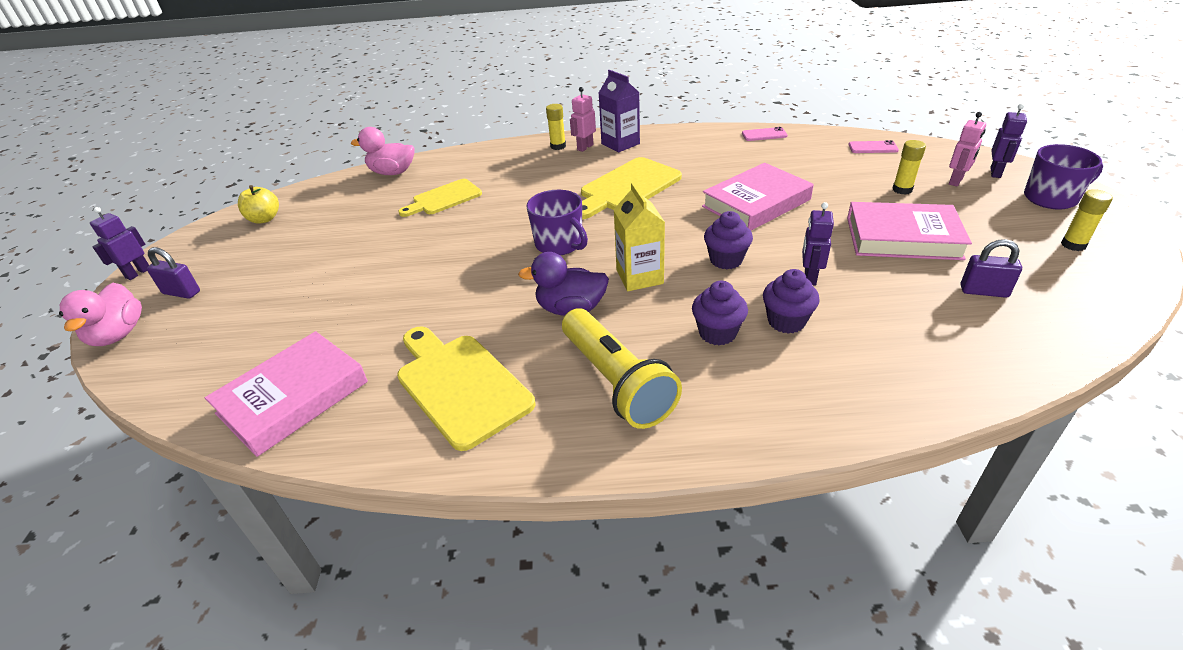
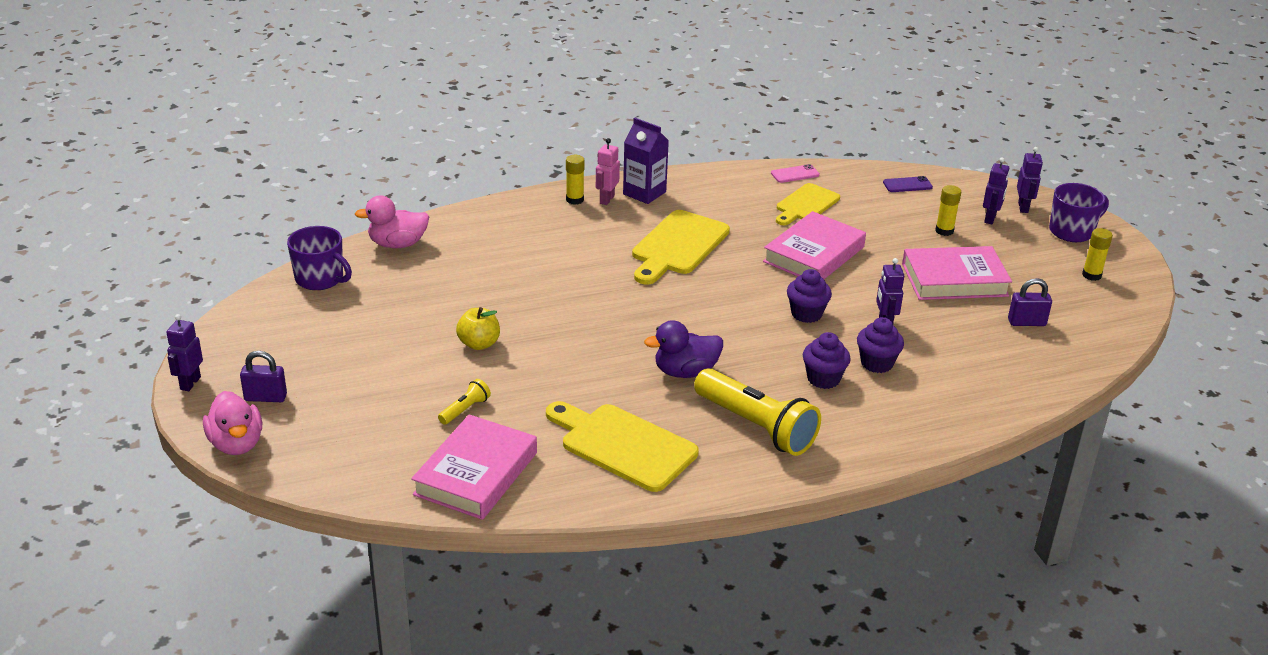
camera: 20 degrees left, 5 degrees down
yellow apple [238,185,279,224] -> yellow apple moved to [456,307,500,350]
yellow cutting board [398,179,482,217] -> yellow cutting board moved to [776,183,840,225]
purple mug [526,190,588,255] -> purple mug moved to [287,226,352,290]
yellow carton [614,182,665,291] -> none
pink phone [848,140,899,153] -> purple phone [883,176,933,192]
pink robot [949,112,986,186] -> purple robot [983,157,1009,224]
none -> yellow flashlight [438,379,491,425]

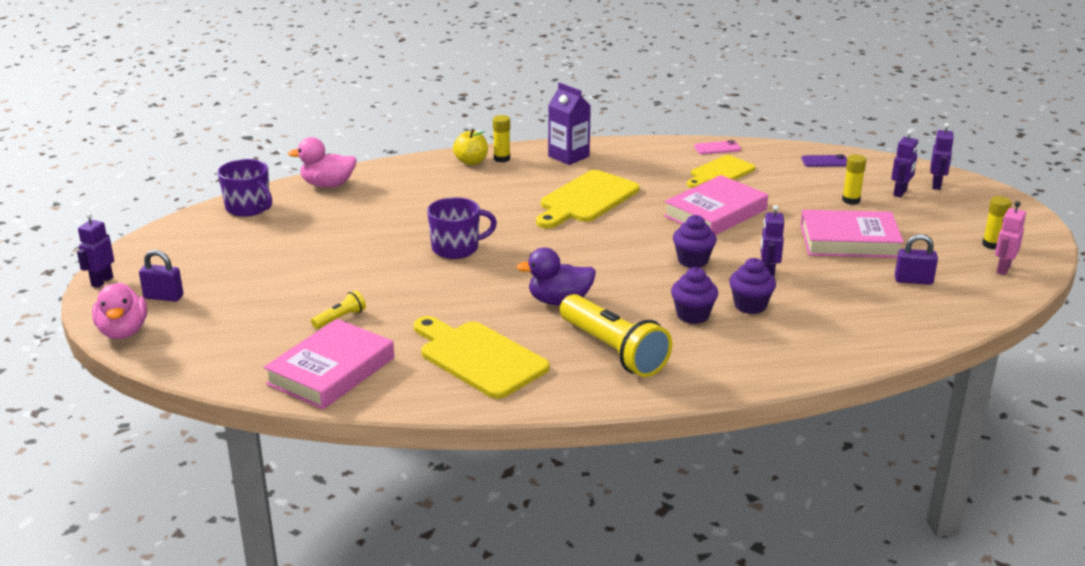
camera: 10 degrees right, 5 degrees down
yellow apple [456,307,500,350] -> yellow apple moved to [453,129,488,165]
pink robot [596,138,620,205] -> pink robot moved to [995,201,1026,275]
purple mug [1049,183,1109,242] -> purple mug moved to [427,197,497,259]

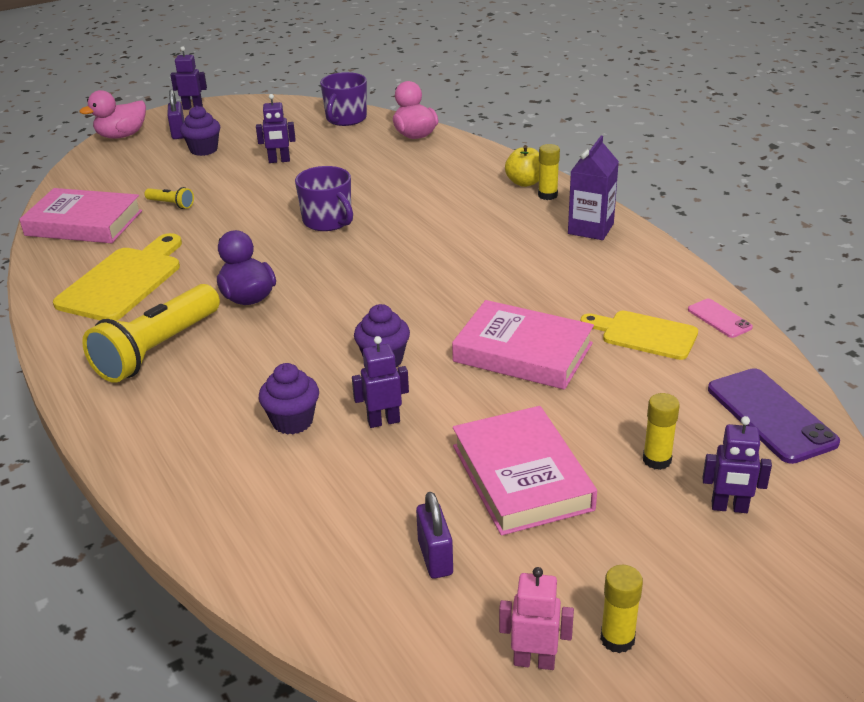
camera: 70 degrees right, 5 degrees up
yellow cutting board [536,170,639,229] -> none
purple cupcake [671,267,718,324] -> purple cupcake moved to [180,105,220,156]
purple phone [801,155,847,167] -> purple phone [708,368,840,464], size x1.87
purple robot [930,123,954,190] -> purple robot moved to [256,94,296,163]

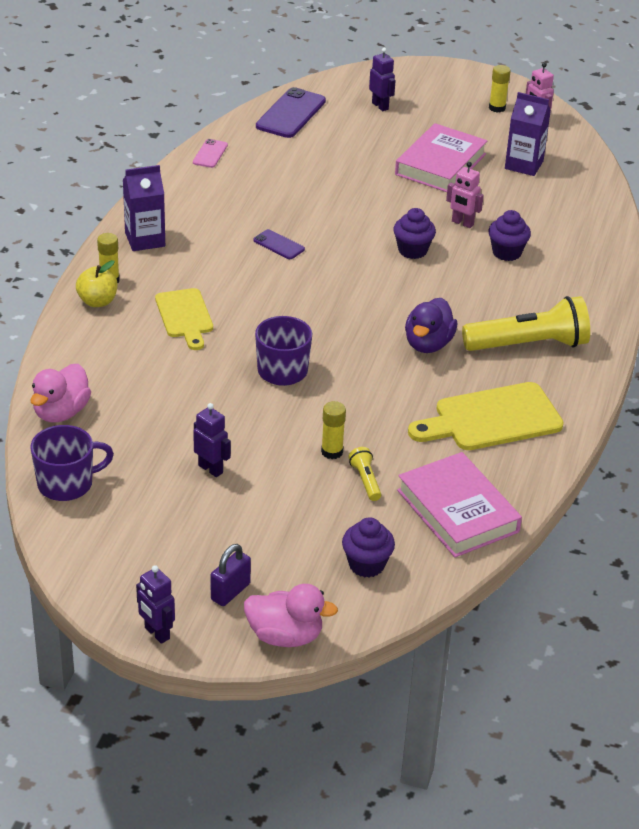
camera: 135 degrees left, 5 degrees up
purple cupcake [180,105,220,156] -> purple cupcake moved to [342,517,395,578]
purple robot [352,336,409,428] -> pink robot [446,162,484,228]
purple padlock [416,492,453,579] -> purple carton [505,92,551,176]
pink book [452,300,594,390] -> none
yellow cutting board [580,311,698,360] -> yellow cutting board moved to [155,288,213,350]
yellow glue stick [643,393,680,470] -> yellow glue stick moved to [321,401,346,459]
none -> purple phone [253,229,305,259]

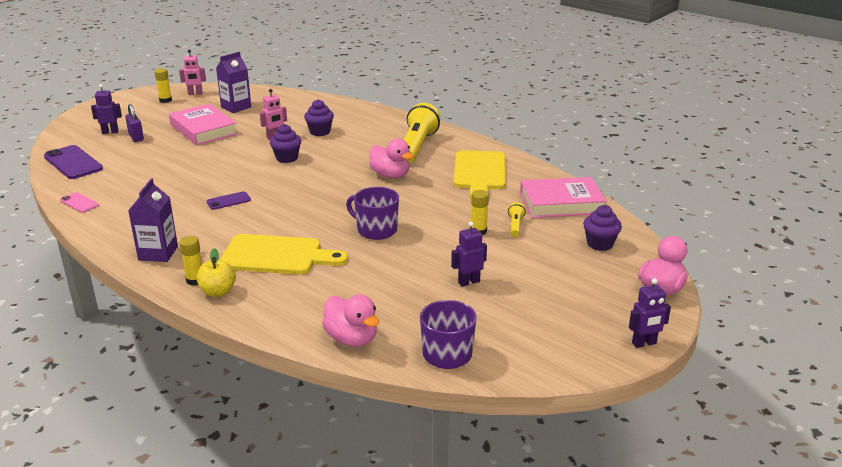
camera: 65 degrees left, 10 degrees down
yellow cutting board [155,288,213,350] -> yellow cutting board [220,234,348,275], size x1.52
purple padlock [211,544,251,606] -> purple padlock moved to [125,104,144,142]
yellow flashlight [348,447,381,501] -> yellow flashlight turned 90 degrees clockwise [508,202,526,237]
purple duck [405,298,457,353] -> pink duck [369,139,413,178]

